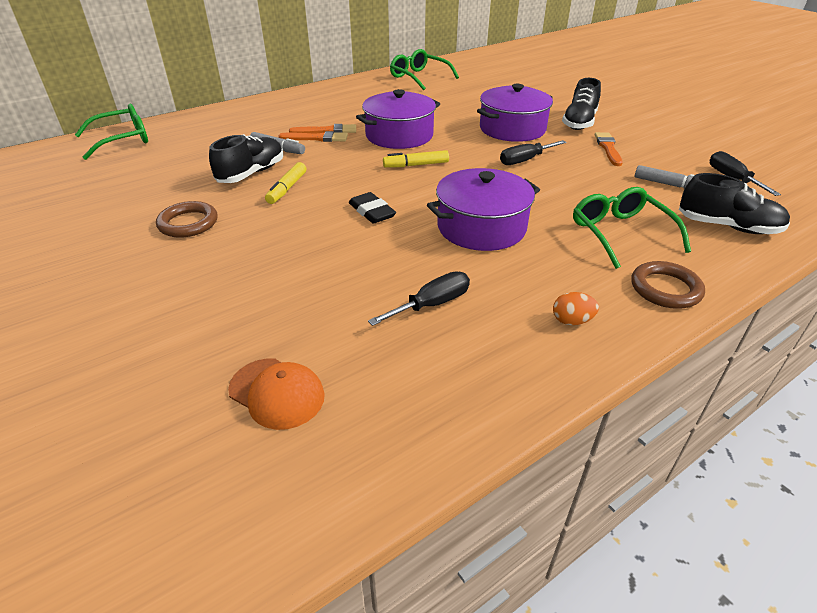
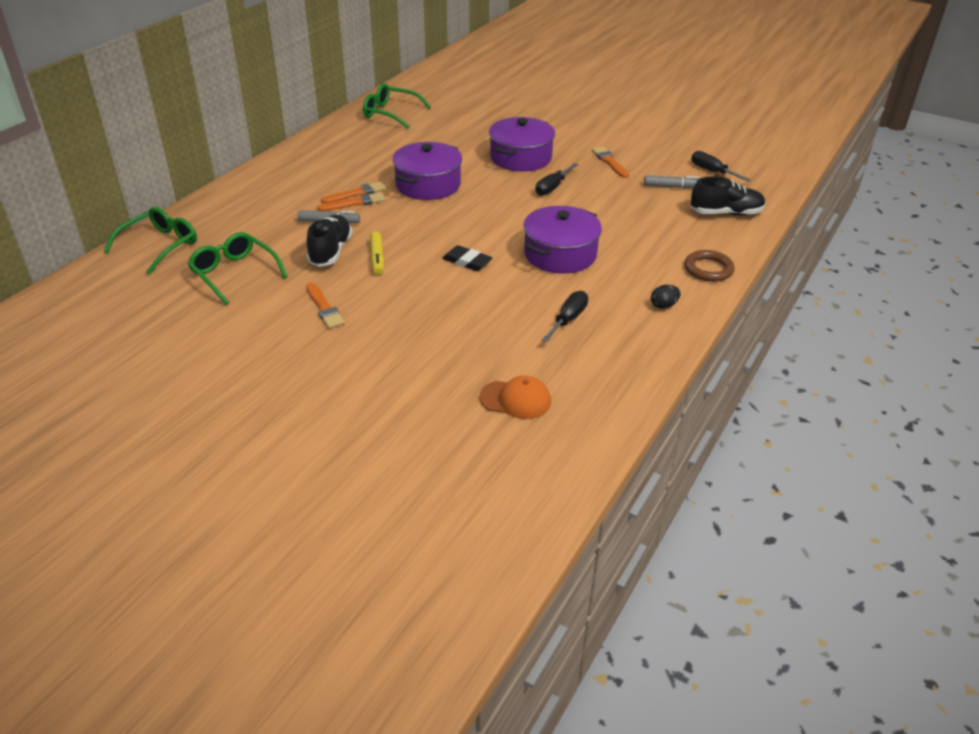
camera: 25 degrees left, 0 degrees up
brown ring [156,201,218,238] -> orange brush [306,282,345,329]
yellow marker [383,150,449,168] -> none
orange egg [553,292,599,325] -> black egg [651,285,681,309]
black shoe [562,78,601,130] -> none
green glasses [573,187,691,269] -> green glasses moved to [188,232,288,305]

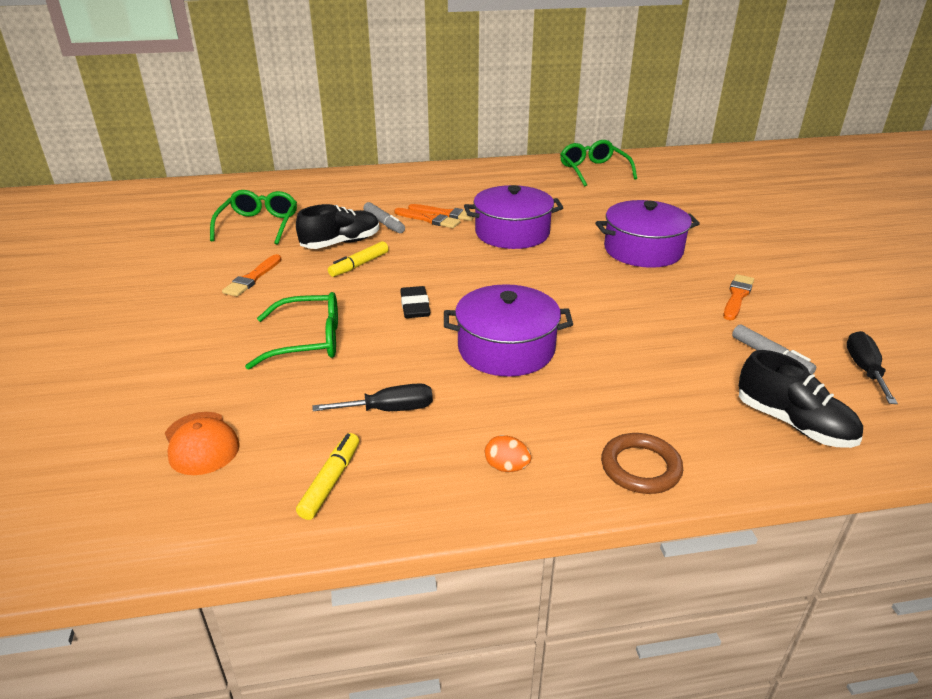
camera: 50 degrees right, 5 degrees down
green glasses [104,207,197,275] -> green glasses moved to [245,292,338,369]
black screwdriver [535,163,578,196] -> none
black egg [651,285,681,309] -> orange egg [485,435,531,472]
none -> yellow marker [296,433,359,520]

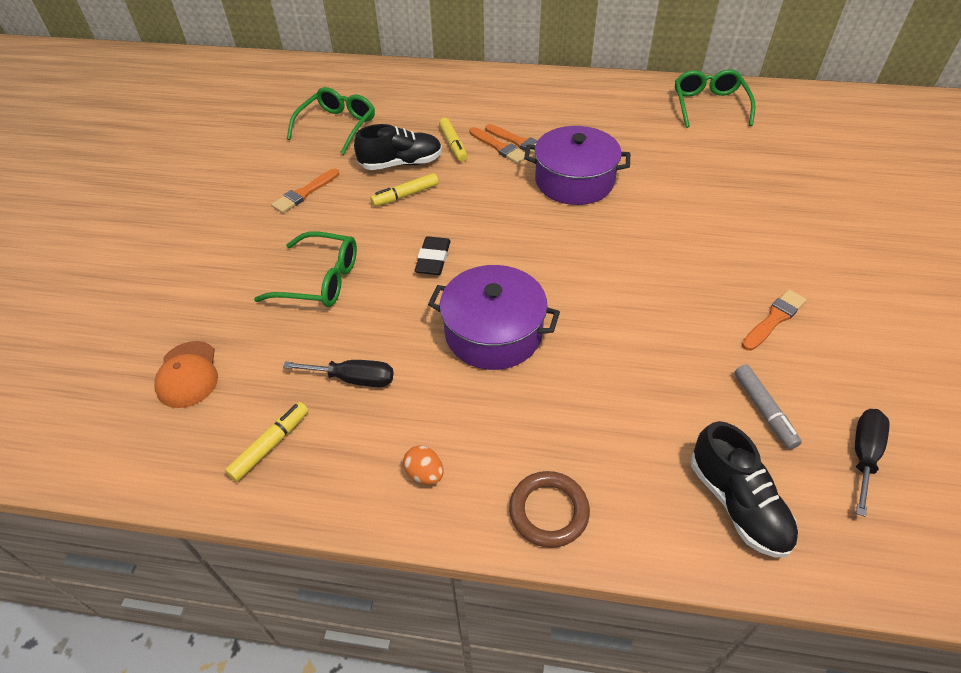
camera: 20 degrees right, 15 degrees up
grey marker [363,202,405,233] -> yellow marker [439,118,467,162]
purple pot [596,200,700,268] -> none

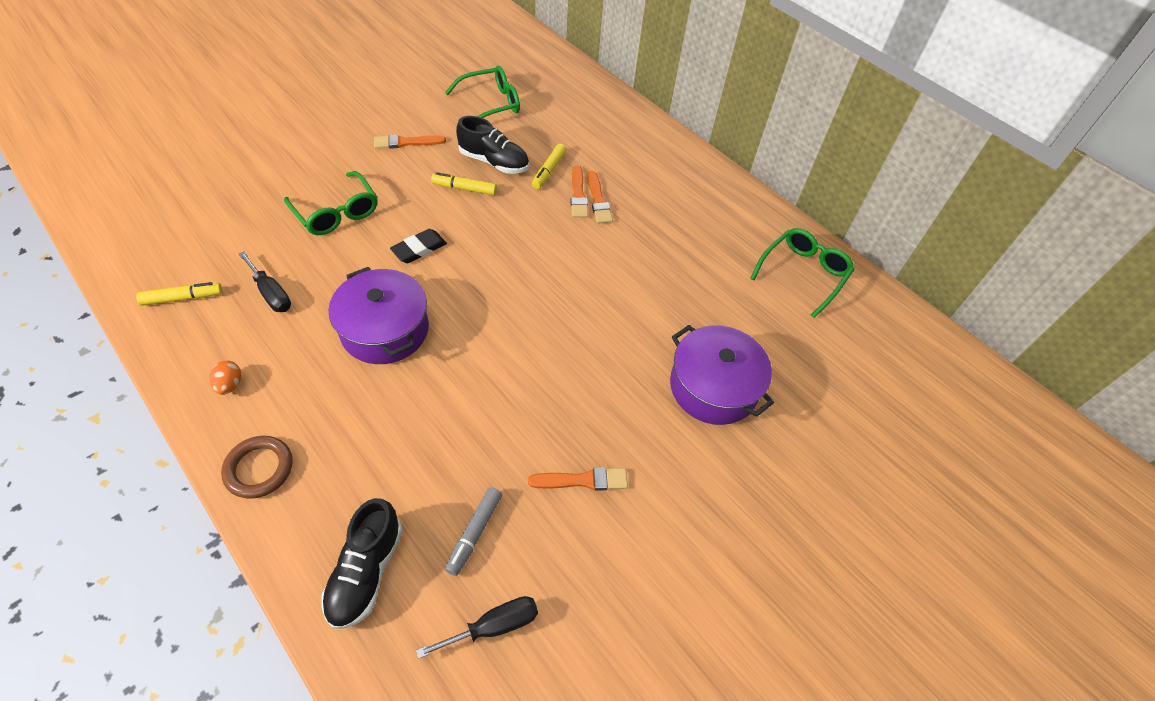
camera: 35 degrees right, 5 degrees up
orange cap [154,341,218,408] -> none
purple pot [524,126,630,205] -> purple pot moved to [670,325,774,425]

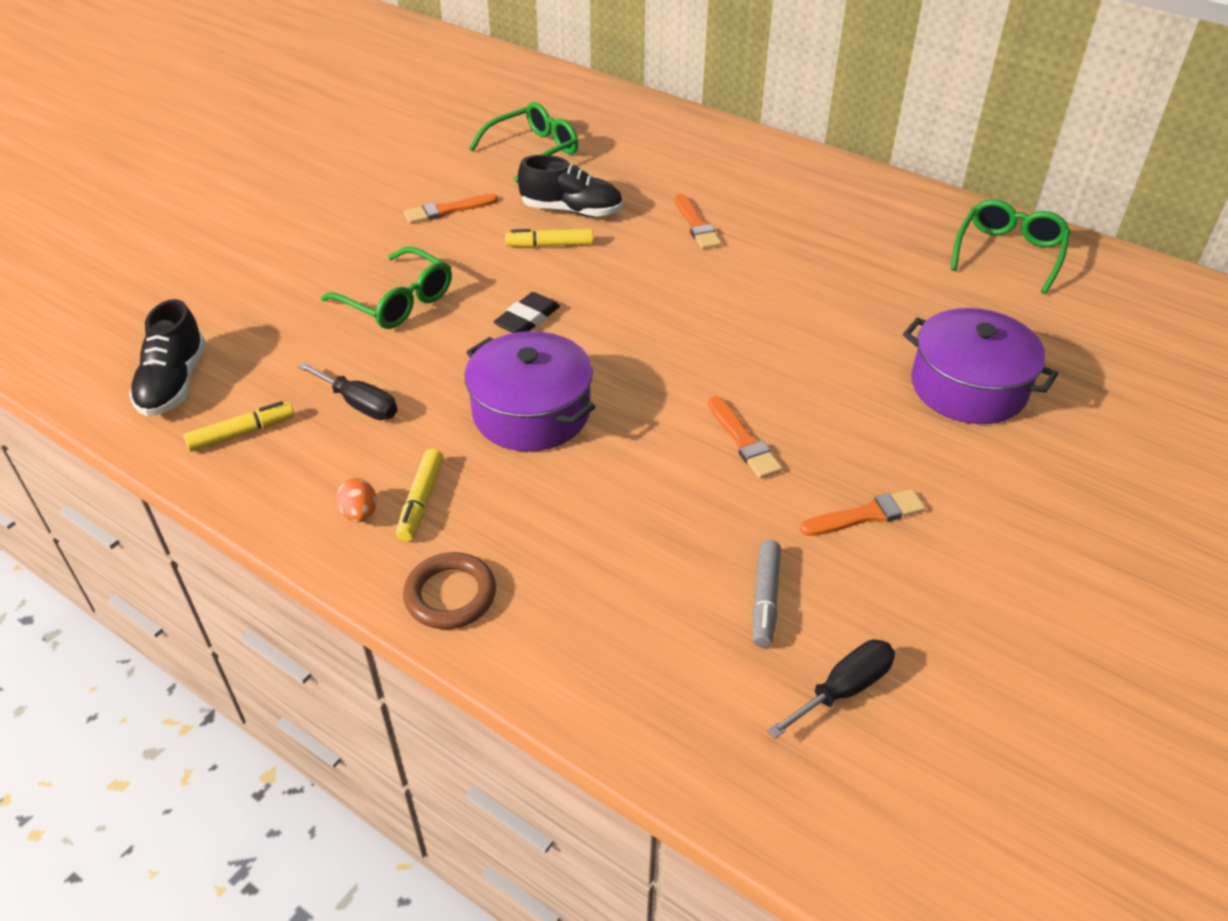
camera: 10 degrees left, 10 degrees down
black shoe [321,498,403,629] -> black shoe moved to [129,299,206,416]
yellow marker [532,144,566,189] -> yellow marker moved to [396,449,443,542]
orange brush [587,171,613,224] -> orange brush moved to [708,396,782,479]

